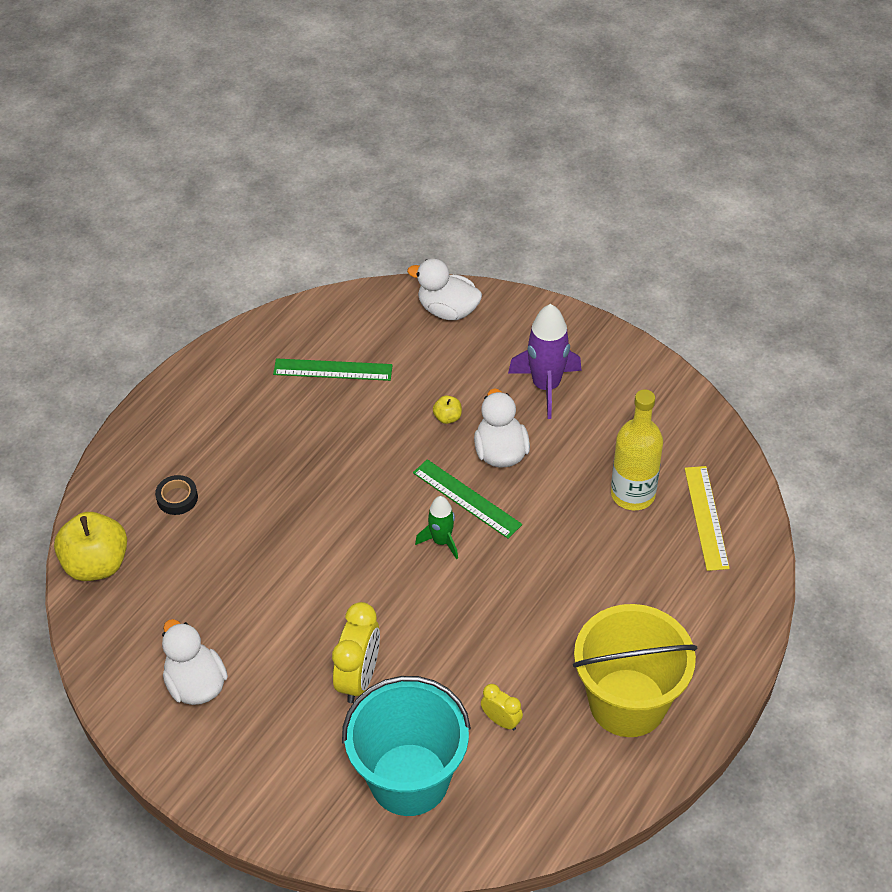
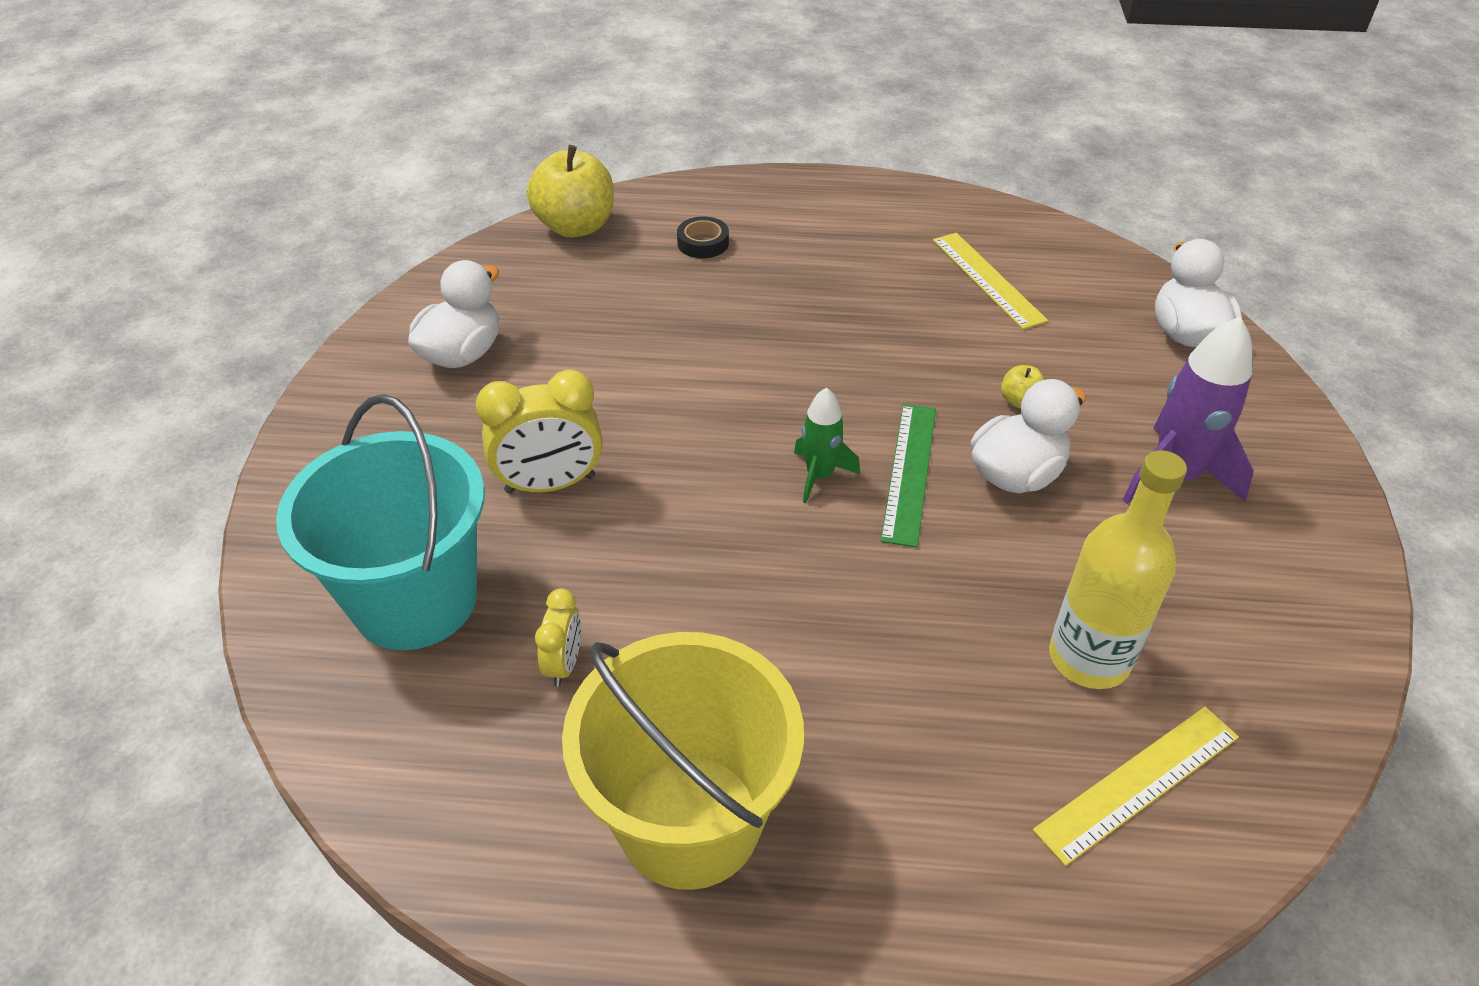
camera: 60 degrees right, 5 degrees down
green ruler [273,358,393,381] -> yellow ruler [933,233,1048,330]

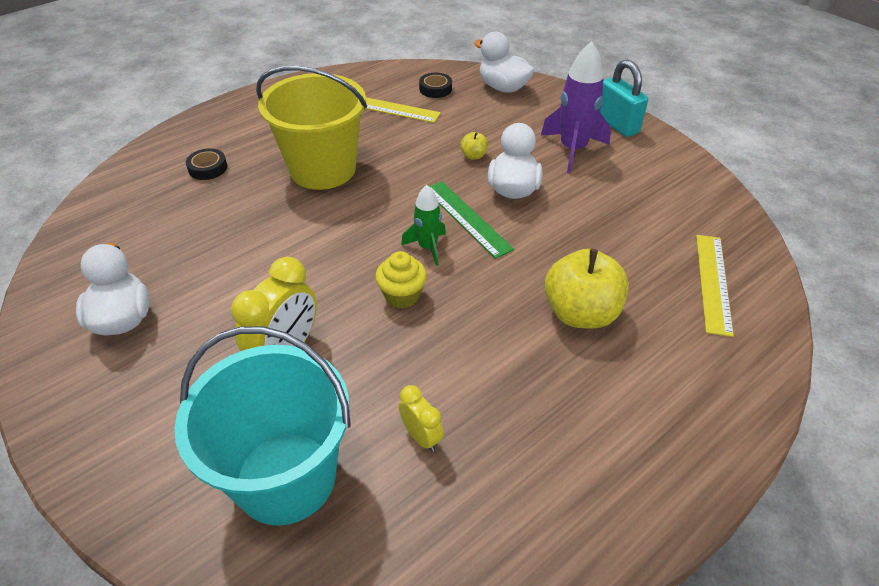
camera: 45 degrees left, 0 degrees up
yellow apple [527,145,614,238] -> yellow apple moved to [545,249,629,329]
yellow bucket [562,632,804,890] -> yellow bucket moved to [256,66,367,190]
yellow bottle [1049,450,1187,689] -> none
none -> yellow cupcake [375,251,427,309]
none -> black tape [419,73,452,98]
none -> turquoise padlock [600,60,648,137]

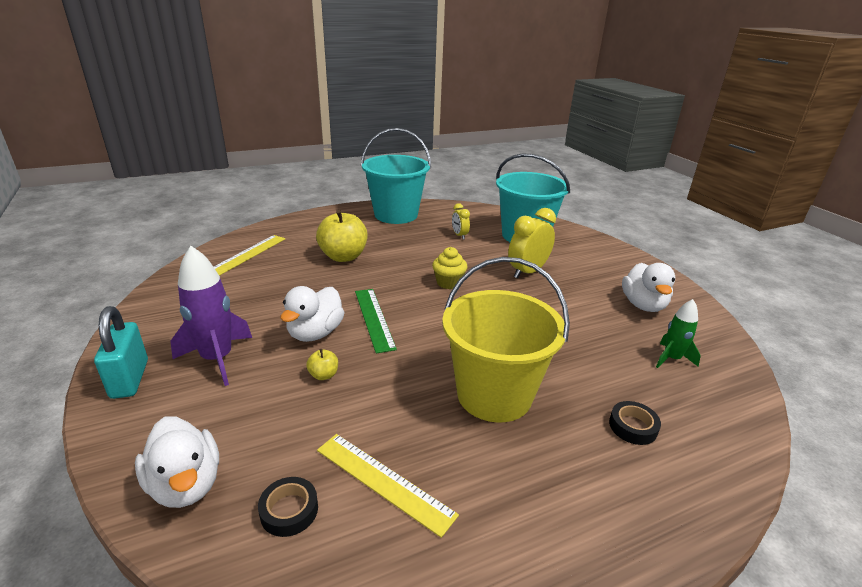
camera: 165 degrees left, 15 degrees down
green rocket [401,185,446,266] -> green rocket moved to [656,299,701,368]
none -> turquoise bucket [361,128,431,224]

